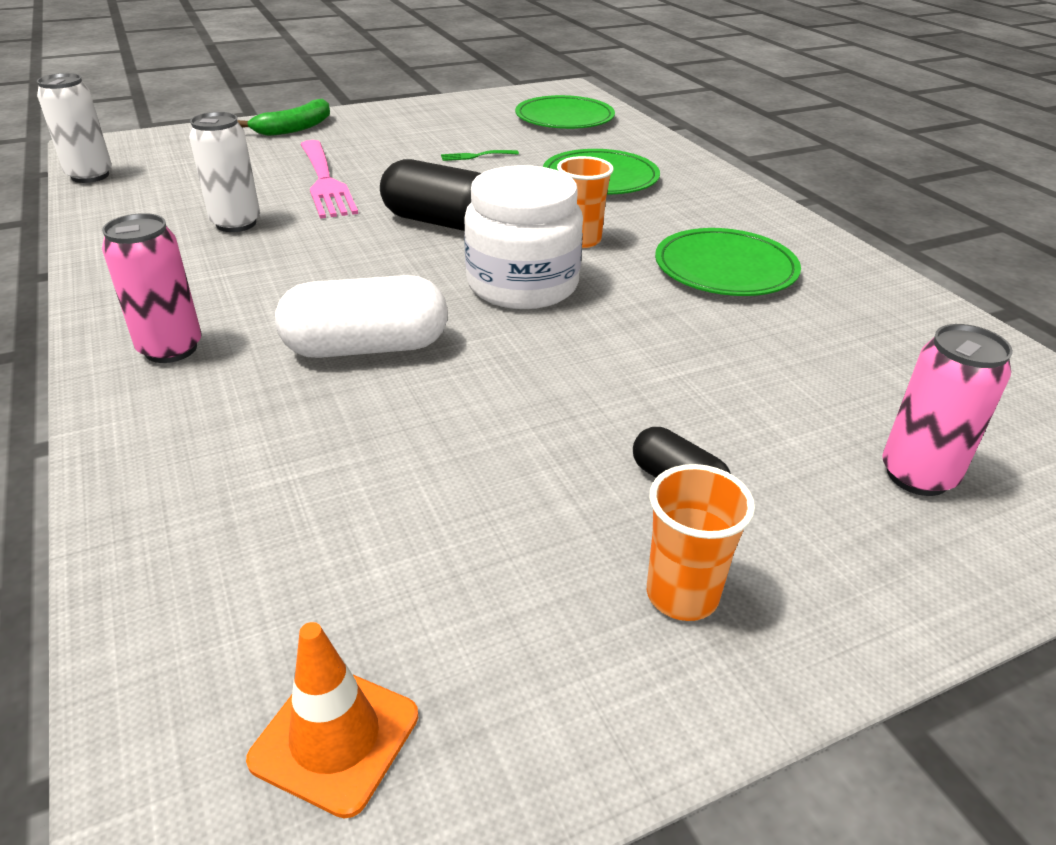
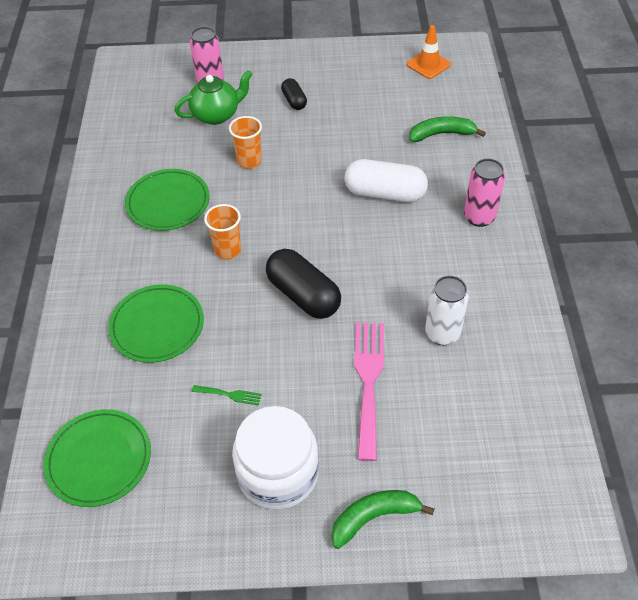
camera: 155 degrees left, 15 degrees up
white can [37,73,112,183] -> none
white jar [464,165,583,309] -> white jar moved to [232,406,319,510]
orange cup [647,464,755,621] -> orange cup moved to [229,116,262,169]
none -> green teapot [175,70,253,125]
none -> green banana [409,116,486,142]

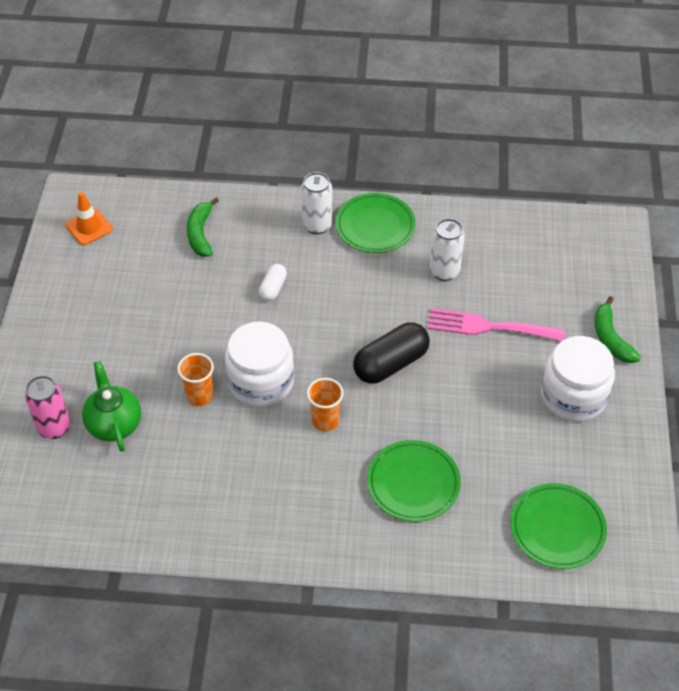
camera: 85 degrees left, 0 degrees up
green plate [125,169,210,231] -> green plate moved to [335,193,416,253]
green fork [192,385,262,405] -> none
black capsule [281,78,307,110] -> none
white capsule [345,159,428,202] -> white capsule [259,264,287,301], size x0.54
pink can [464,158,505,227] -> white can [301,172,332,234]
none -> white jar [225,322,294,407]

